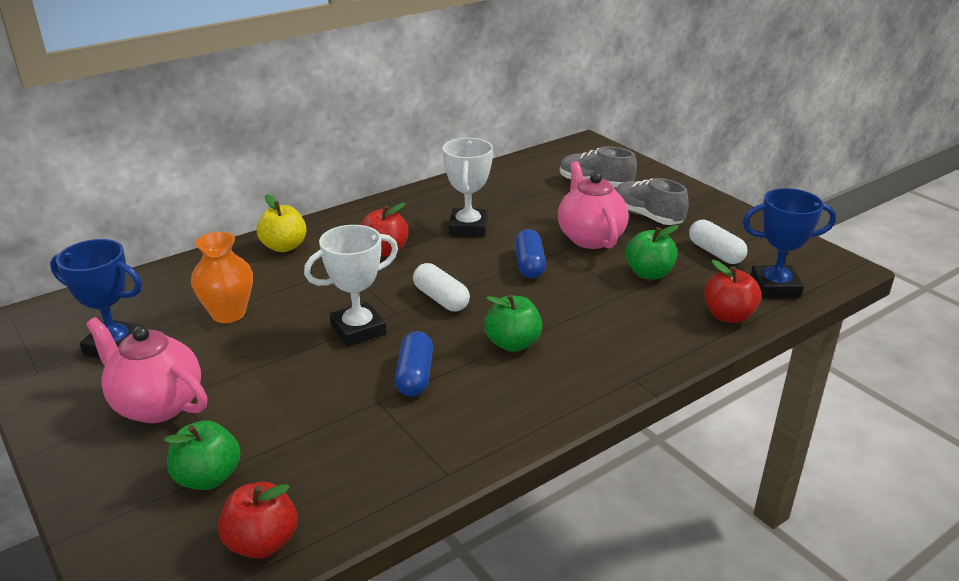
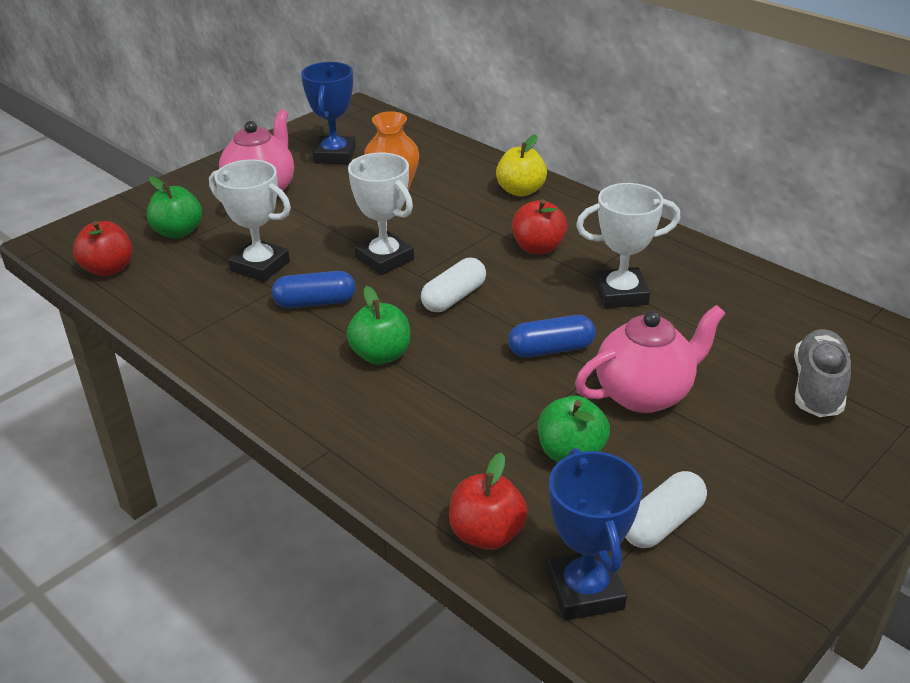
camera: 80 degrees right, 5 degrees up
grey shoe [615,178,689,225] -> none
none -> white trophy [209,159,291,282]

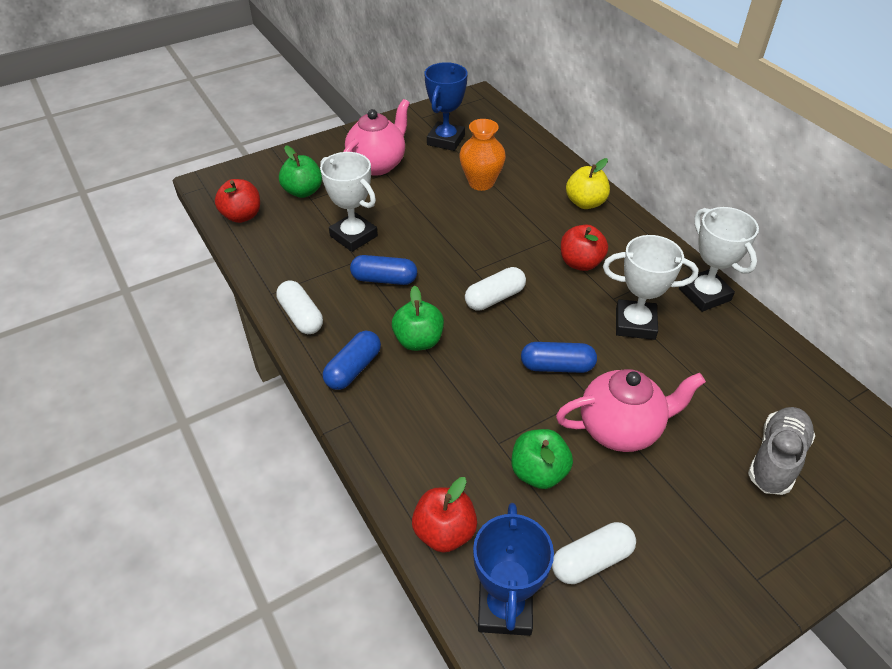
camera: 15 degrees right, 10 degrees up
white trophy [348,153,414,275] -> white trophy moved to [679,207,759,312]
none -> white capsule [276,281,323,334]
none -> blue capsule [323,331,381,390]

